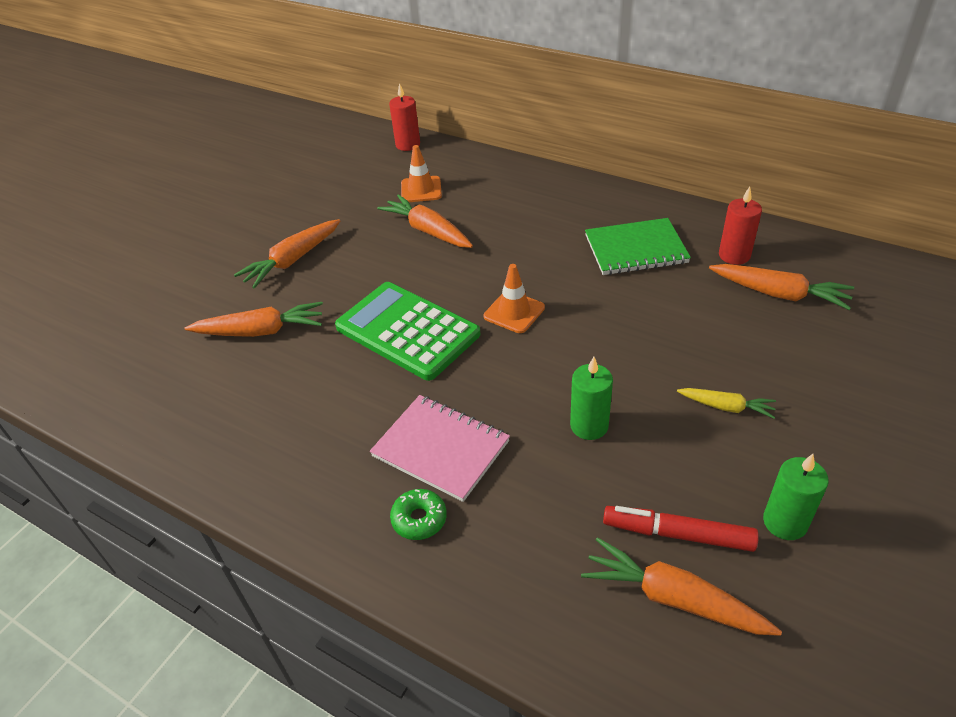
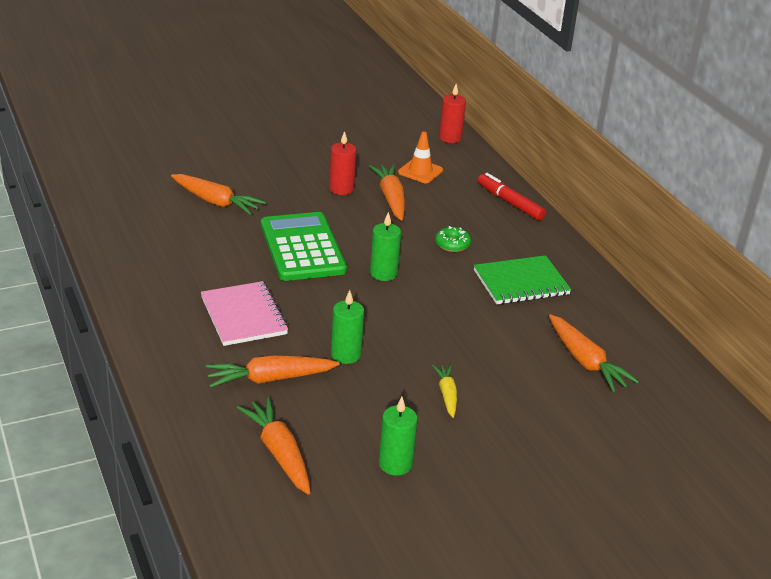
camera: 30 degrees right, 10 degrees down
orange carrot [234,219,340,289] -> orange carrot moved to [206,355,340,388]
green donut [390,489,447,540] -> green donut moved to [435,226,471,252]
orange traffic cone [484,264,545,333] -> green candle [370,212,401,281]
green notebook [585,218,691,275] -> green notebook turned 45 degrees counterclockwise [474,255,571,304]
red marker [603,506,759,552] -> red marker moved to [478,173,546,220]
yellow carrot [677,388,776,419] -> yellow carrot turned 150 degrees counterclockwise [432,364,457,418]
red candle [719,187,762,265] -> red candle moved to [329,131,356,195]

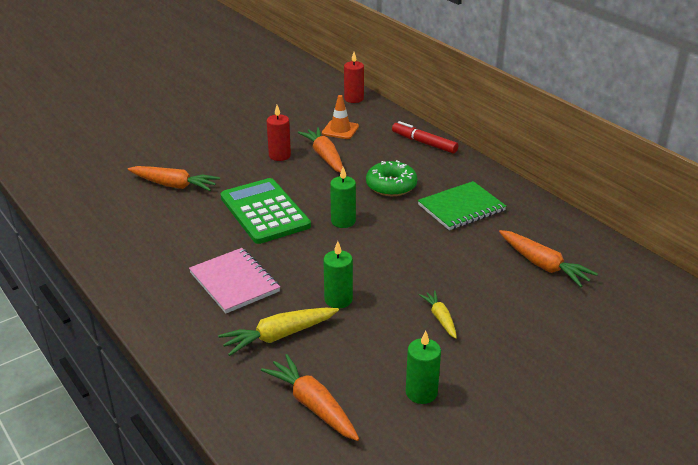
camera: 10 degrees left, 0 degrees up
orange carrot [206,355,340,388] -> yellow carrot [218,308,339,356]
green donut [435,226,471,252] -> green donut [366,160,418,196], size x1.63

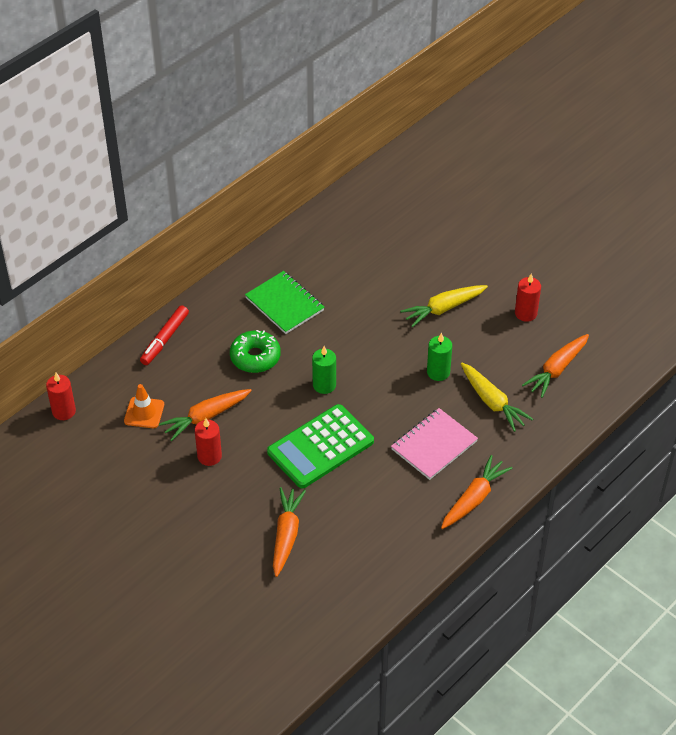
camera: 100 degrees left, 15 degrees up
green candle [406,330,441,404] -> red candle [515,273,541,322]
yellow carrot [419,290,457,339] -> yellow carrot [400,285,488,327], size x1.65
orange carrot [499,230,598,287] -> orange carrot moved to [441,455,512,529]

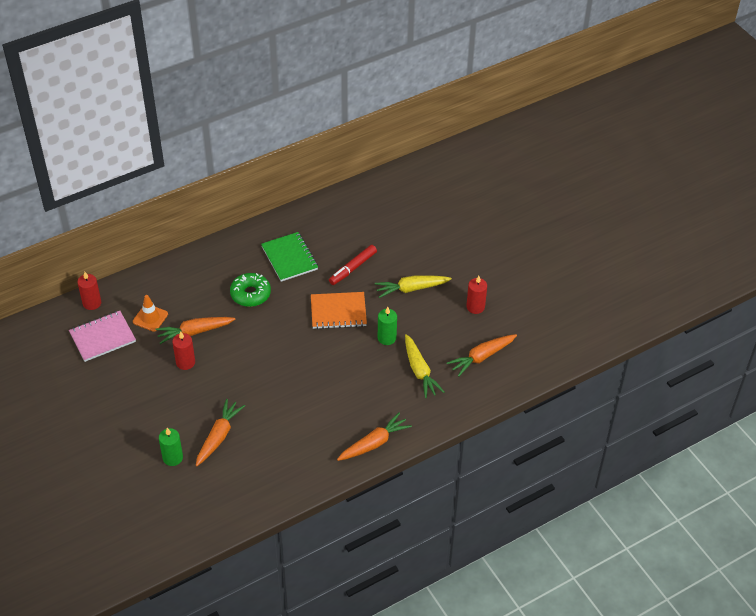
camera: 15 degrees right, 0 degrees up
red marker [140,305,189,365] -> red marker moved to [329,245,377,285]
green calculator [267,404,374,488] -> none
green candle [312,346,336,394] -> green candle moved to [159,428,183,466]
pink notebook [391,408,478,480] -> pink notebook moved to [69,311,136,362]
none -> orange notebook [311,292,367,329]

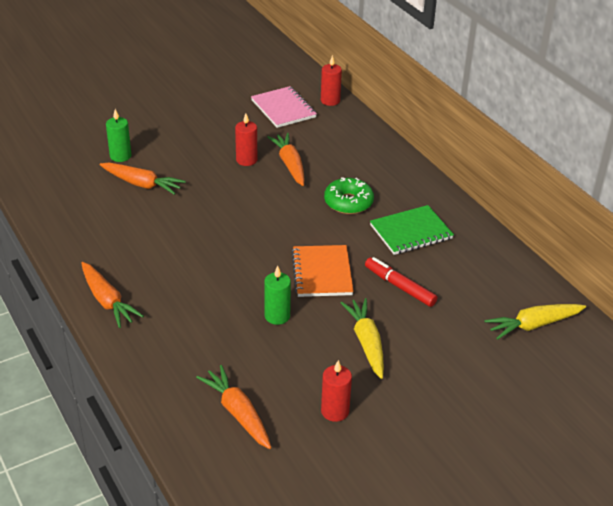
camera: 90 degrees right, 10 degrees down
orange traffic cone [133,295,168,332] -> none
yellow carrot [405,334,444,398] -> yellow carrot moved to [484,304,586,340]

